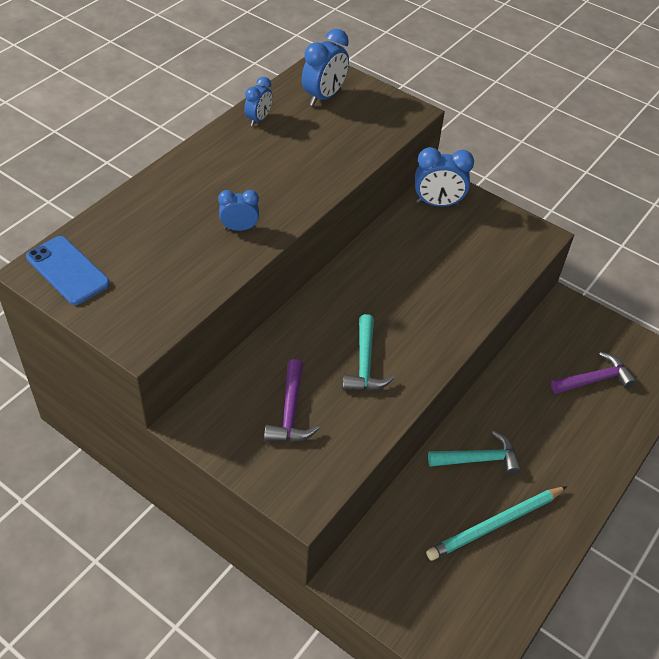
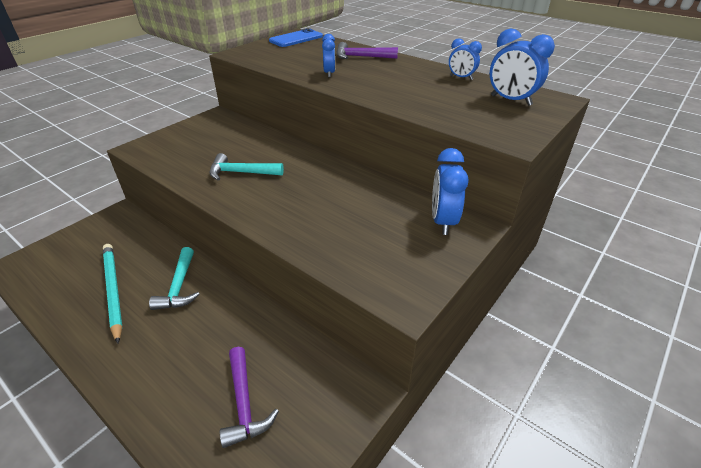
camera: 95 degrees right, 10 degrees down
purple hammer [264,359,320,442] -> purple hammer moved to [337,42,398,59]

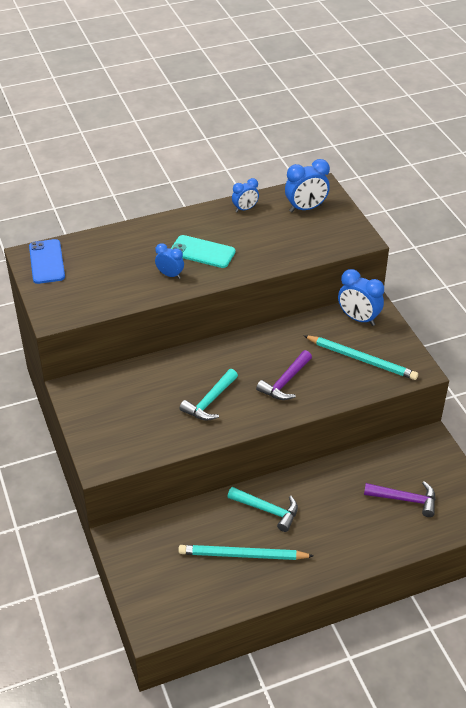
camera: 60 degrees left, 5 degrees up
purple hammer [337,42,398,59] -> purple hammer moved to [256,350,312,400]
none -> turquoise phone [171,235,236,268]
none -> turquoise pencil [303,335,418,380]

